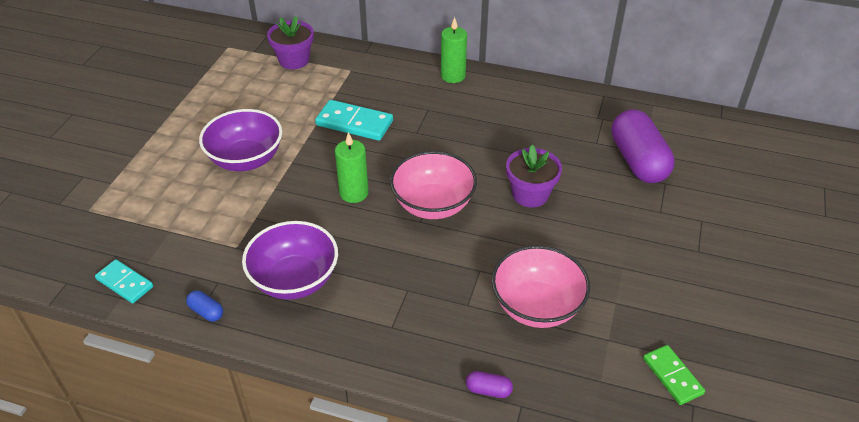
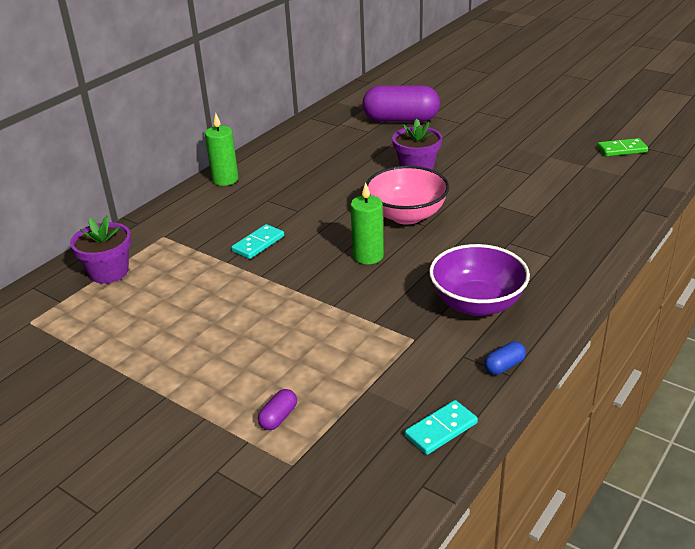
camera: 70 degrees left, 10 degrees down
purple bowl [199,109,282,171] -> none
turquoise domino [315,100,393,141] -> turquoise domino [231,224,284,259], size x0.64
purple capsule [466,371,513,398] -> purple capsule moved to [258,389,297,430]
pink bowl [492,245,590,328] -> none

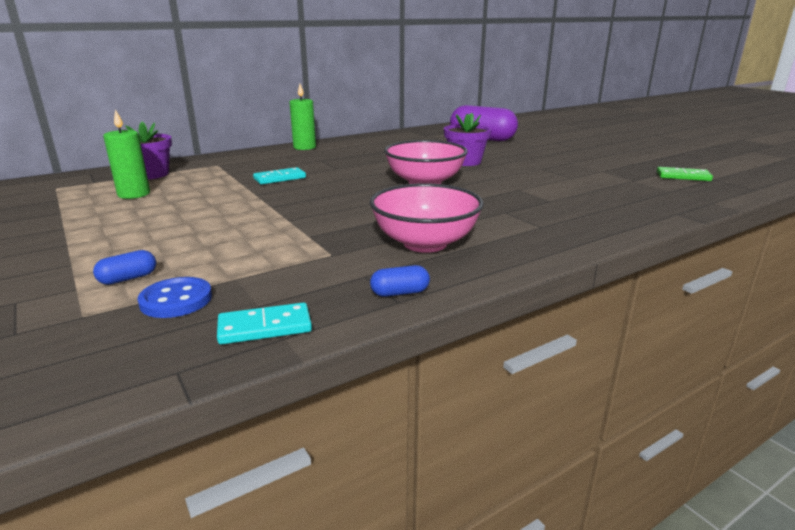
camera: 20 degrees right, 10 degrees down
purple capsule [258,389,297,430] -> blue capsule [93,250,156,285]
green candle [350,182,384,264] -> green candle moved to [103,109,150,199]
purple bowl [429,244,530,316] -> pink bowl [370,183,484,253]
none -> blue button [137,277,212,318]

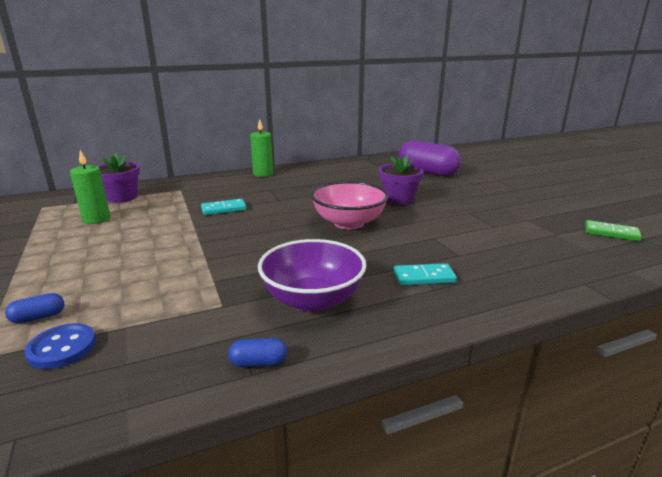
camera: 10 degrees right, 0 degrees up
turquoise domino [217,302,312,345] -> turquoise domino moved to [394,263,457,285]
pink bowl [370,183,484,253] -> purple bowl [258,239,366,312]

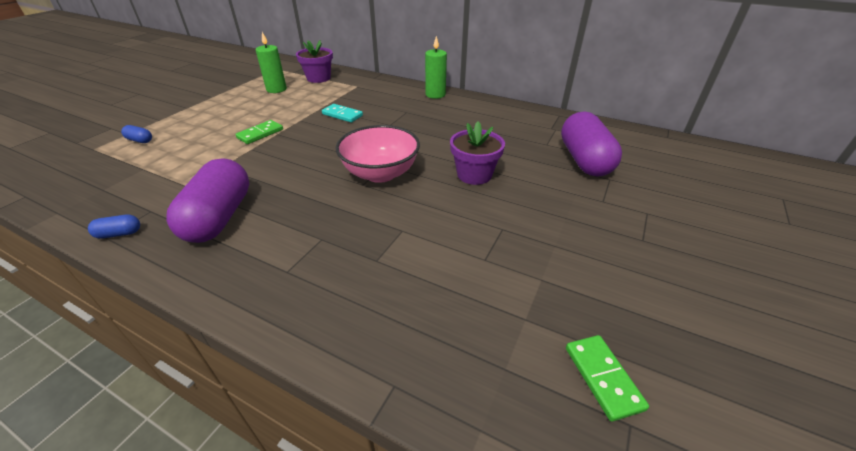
camera: 50 degrees right, 15 degrees up
blue button [25,323,96,369] -> none
blue capsule [228,338,287,367] -> blue capsule turned 60 degrees counterclockwise [88,215,140,239]
purple bowl [258,239,366,312] -> purple capsule [167,158,249,243]
turquoise domino [394,263,457,285] -> none
none -> green domino [235,120,283,144]

